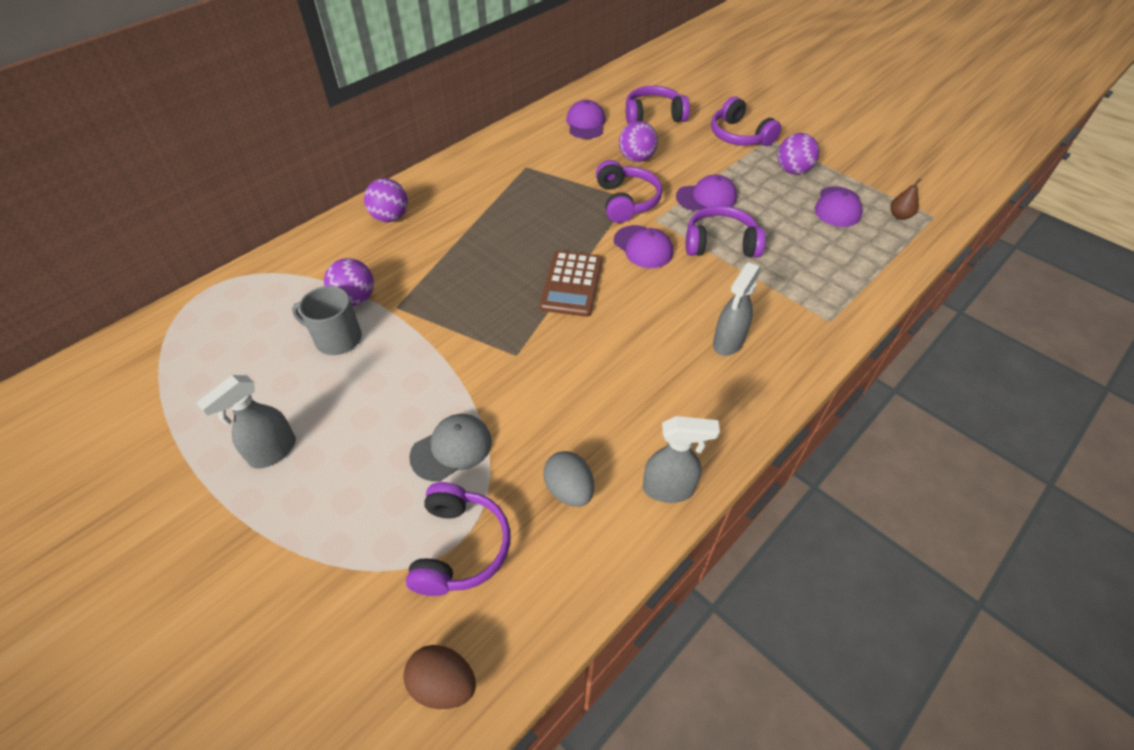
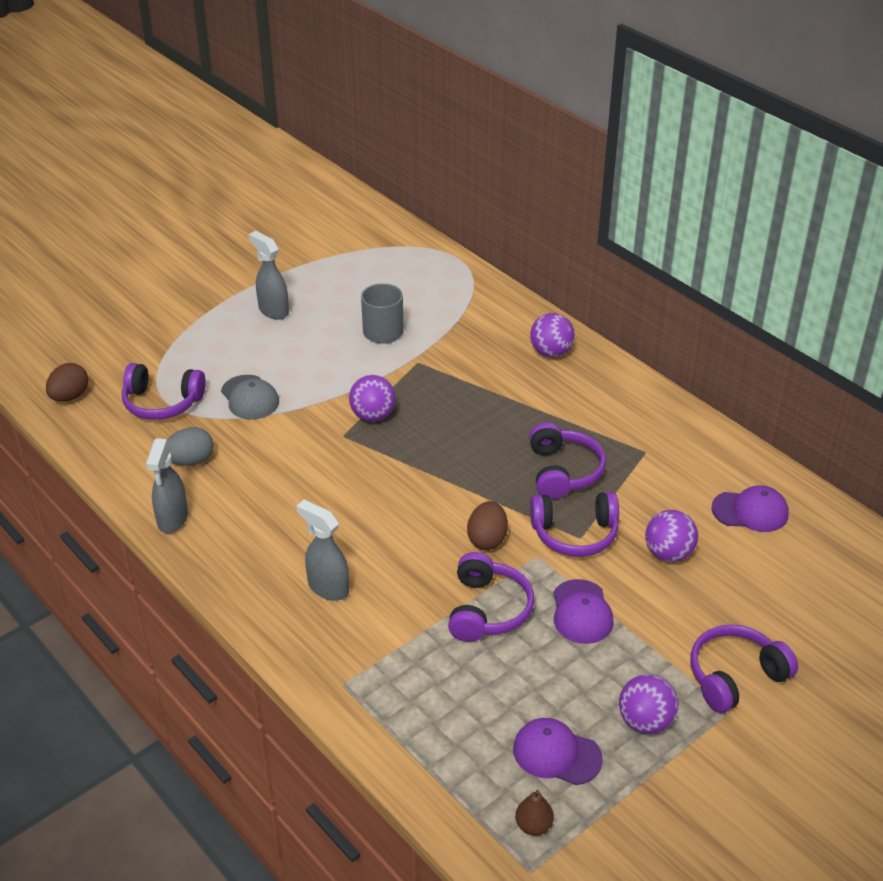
camera: 95 degrees right, 10 degrees down
purple ball [324,258,374,306] -> purple ball moved to [349,375,396,422]
brown calculator [540,250,602,317] -> none
purple cap [614,225,673,268] -> brown egg [467,501,508,550]
purple headphones [626,86,690,124] -> purple headphones moved to [529,422,606,499]

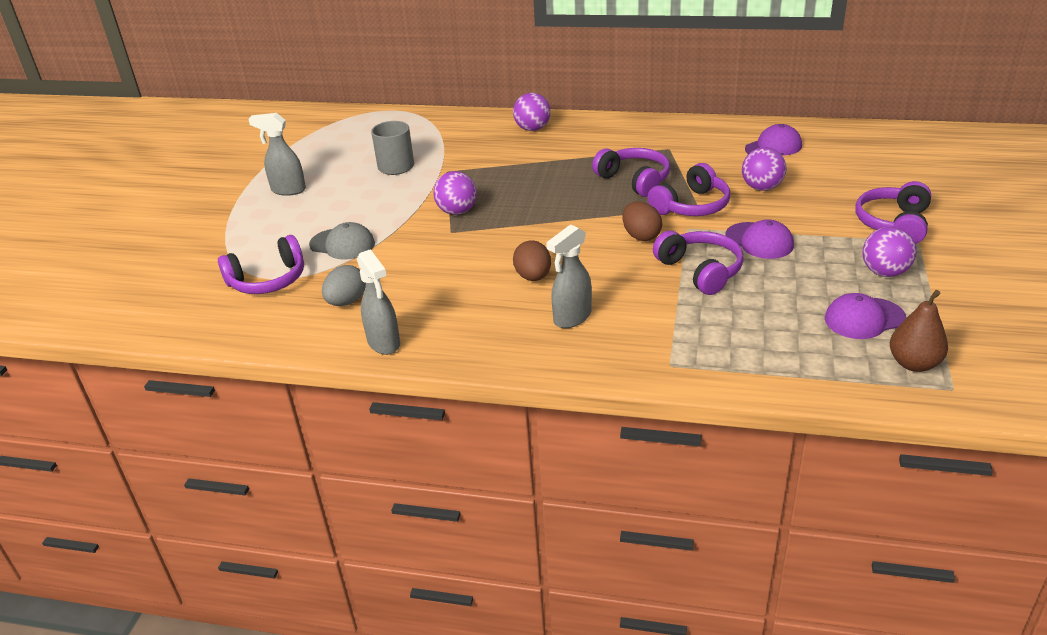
camera: 35 degrees left, 5 degrees down
brown egg [46,363,88,402] -> brown egg moved to [513,240,551,281]
grey spray bottle [296,500,349,601] -> grey spray bottle turned 45 degrees counterclockwise [546,224,592,328]
brown pear [515,790,554,835] -> brown pear [890,290,948,372], size x1.54

